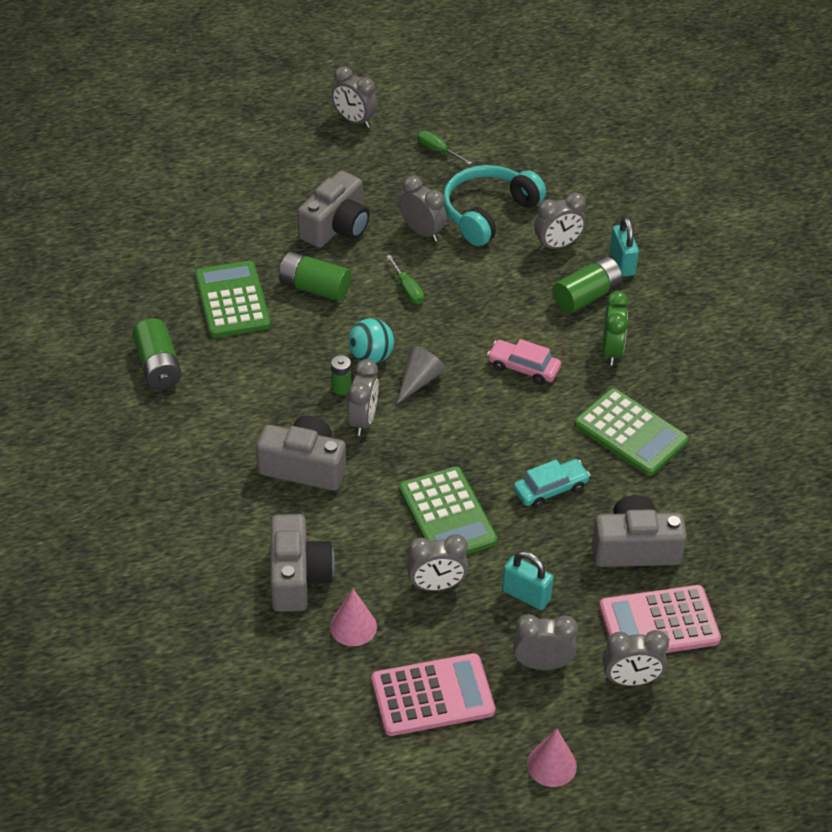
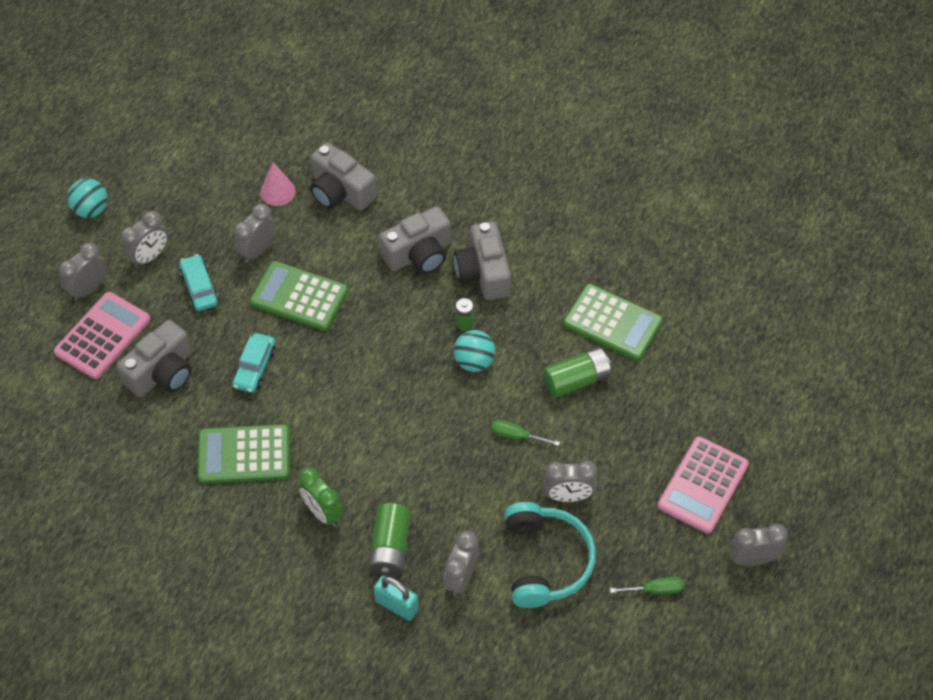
camera: 135 degrees right, 10 degrees up
green battery [132,318,182,389] -> none
grey camera [297,171,370,248] -> grey camera moved to [454,221,511,300]
grey clock [348,359,379,436] -> none
pink calculator [371,653,495,736] -> pink calculator moved to [658,436,749,534]
grey cone [397,346,446,404] -> none
pink car [487,339,561,385] -> none
turquoise padlock [502,551,554,610] -> turquoise car [179,254,219,311]
pink cone [527,729,577,787] -> turquoise ball [67,178,107,218]

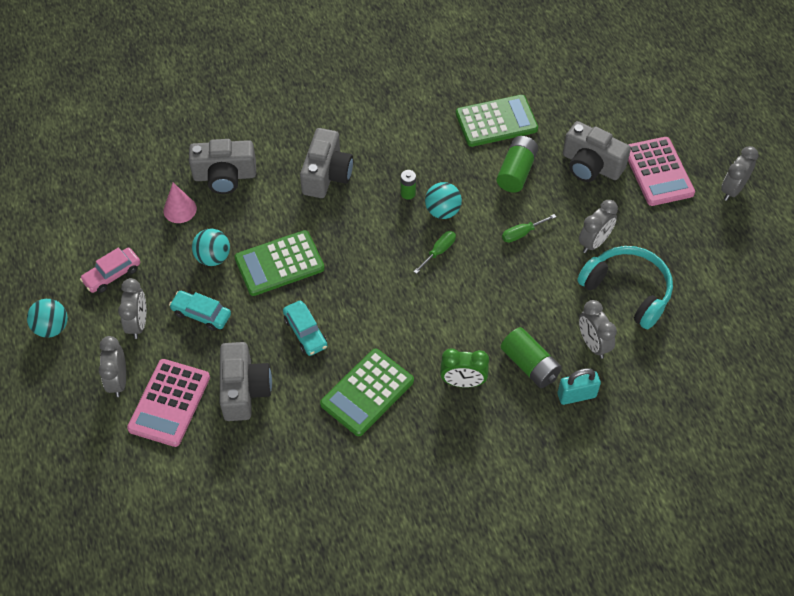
camera: 45 degrees left, 0 degrees up
pink calculator [54,292,150,379] -> pink calculator turned 150 degrees counterclockwise [127,359,210,447]
grey clock [234,204,276,263] -> turquoise ball [192,228,230,266]
grey camera [454,221,511,300] -> grey camera moved to [563,121,631,182]
green screwdriver [610,577,684,594] -> green screwdriver moved to [414,231,456,274]
none -> pink car [80,247,140,293]

